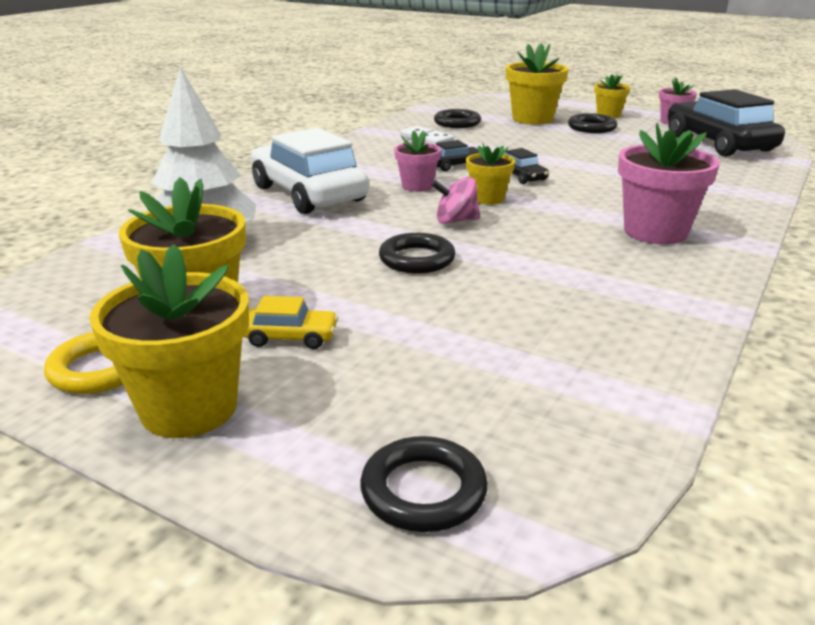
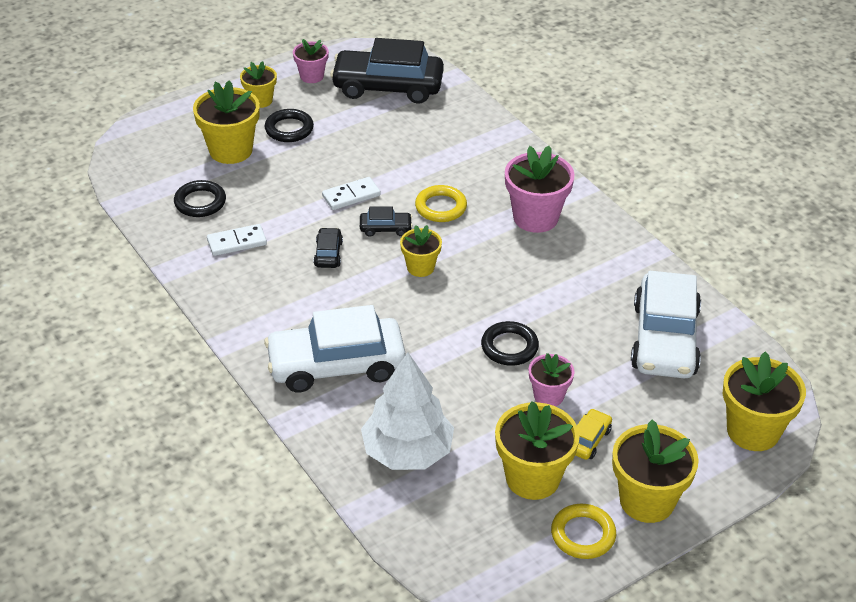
camera: 65 degrees left, 15 degrees up
black ring [360,436,488,532] -> yellow flower pot [723,352,806,451]
pink flower pot [394,130,441,192] -> pink flower pot moved to [529,353,575,406]
pink spinning top [432,177,480,224] -> none
none -> white domino [322,177,381,210]
none -> yellow ring [415,185,467,222]
none -> white car [631,271,701,378]

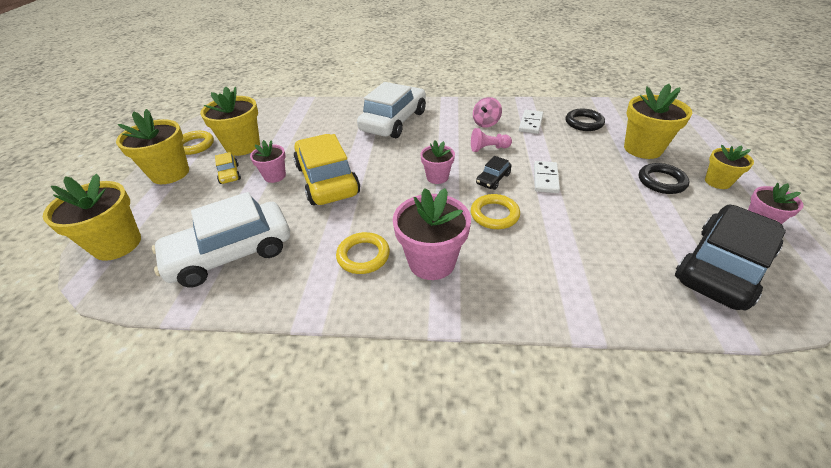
camera: 130 degrees right, 0 degrees up
black car [314,228,343,268] -> pink pawn [471,128,512,152]
white tree [361,352,454,470] -> none
yellow flower pot [400,225,442,277] -> pink flower pot [420,140,455,184]
black ring [481,321,539,366] -> yellow car [293,134,360,205]
white car [631,271,701,378] -> white car turned 75 degrees counterclockwise [152,192,290,287]
none -> yellow ring [336,232,390,274]
none -> pink spinning top [473,97,502,128]

